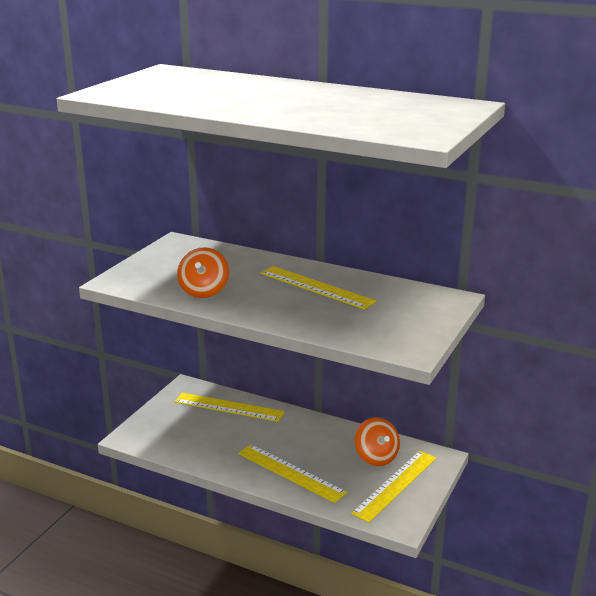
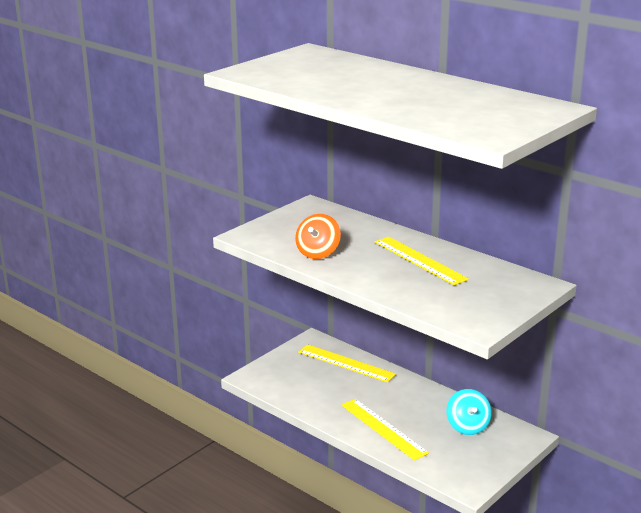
camera: 15 degrees right, 0 degrees up
yellow ruler [351,451,436,523] -> none
orange spinning top [355,417,400,466] -> turquoise spinning top [447,389,492,435]

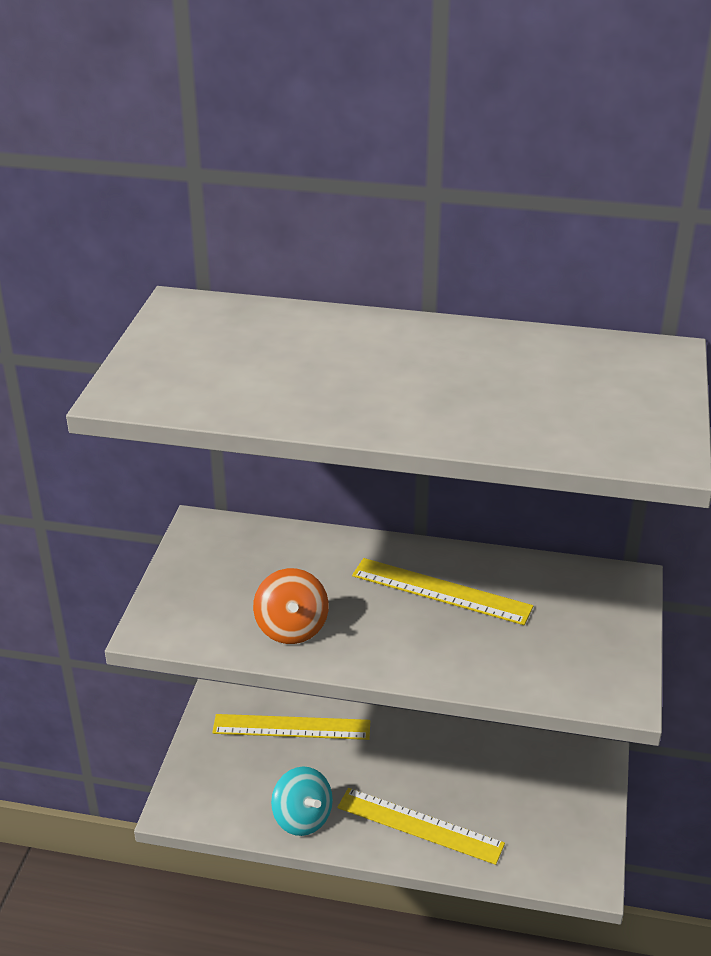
camera: 30 degrees left, 10 degrees up
turquoise spinning top [447,389,492,435] -> turquoise spinning top moved to [271,767,333,836]

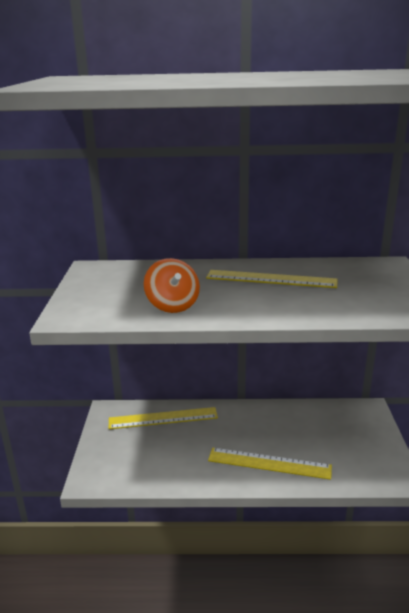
camera: 10 degrees left, 10 degrees down
turquoise spinning top [271,767,333,836] -> none

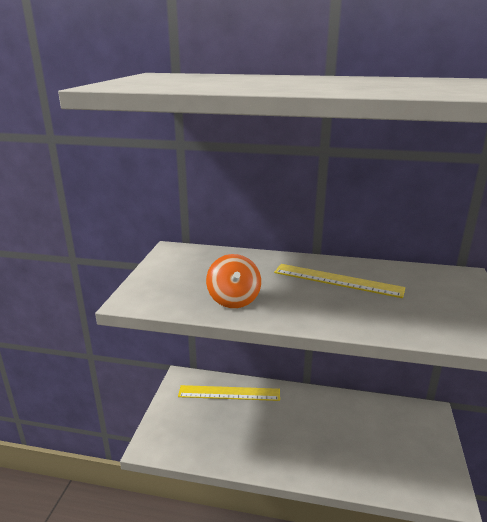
camera: 10 degrees right, 0 degrees up
yellow ruler [208,448,332,480] -> none

